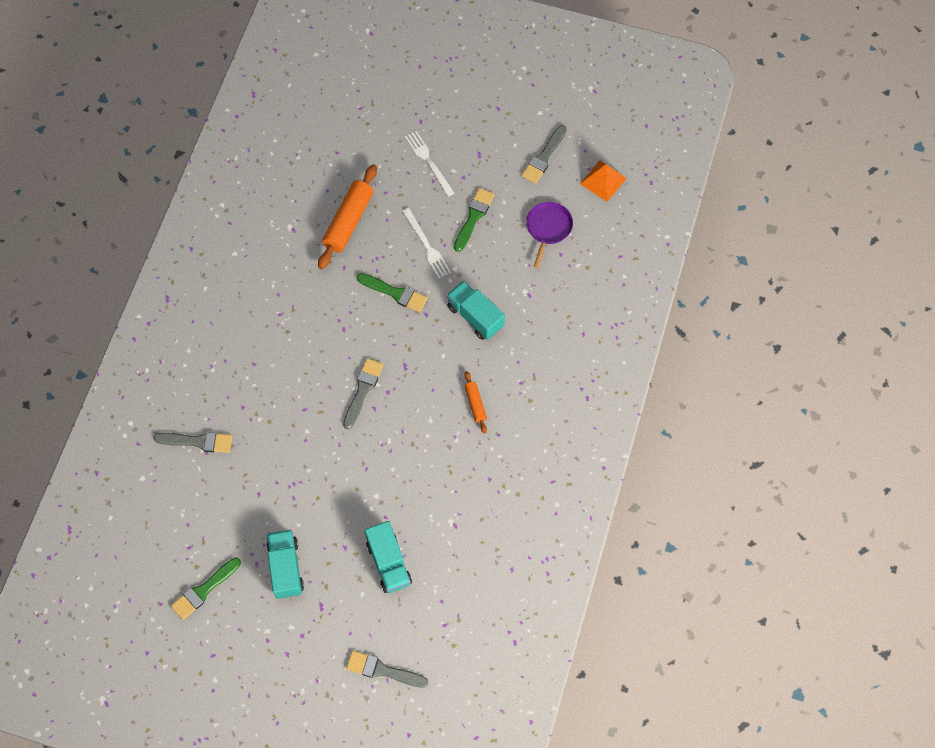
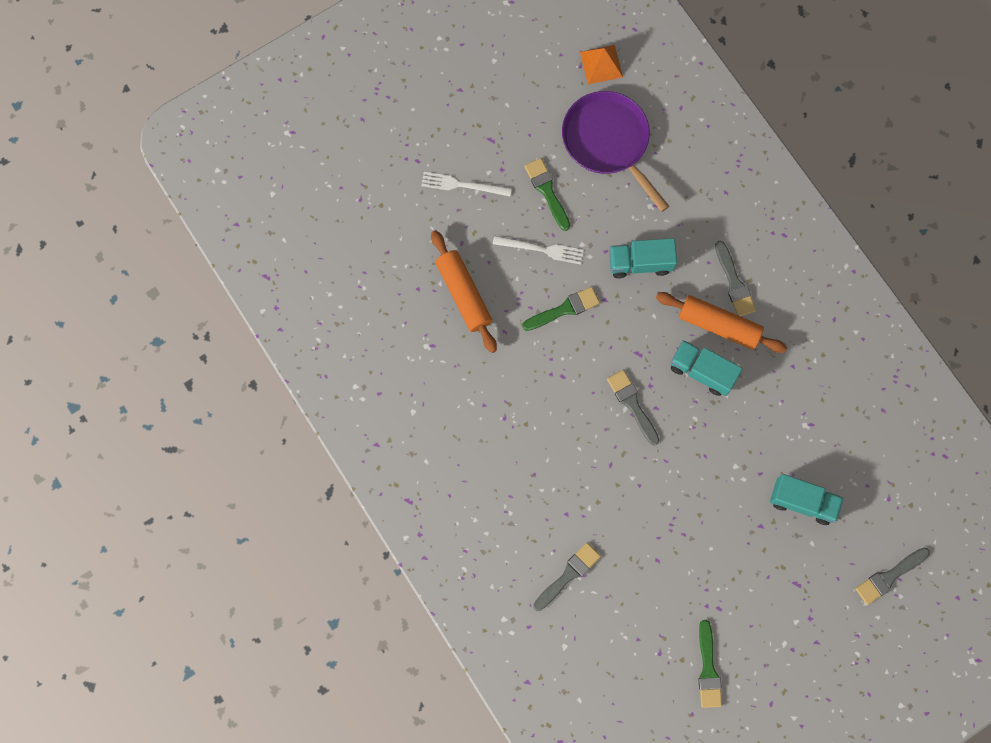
camera: 50 degrees left, 10 degrees up
turquoise truck [266,530,304,599] -> turquoise truck moved to [671,340,742,396]
orange rolling pin [464,371,487,434] -> orange rolling pin [656,292,787,353], size x1.93
grey brush [521,125,567,184] -> grey brush moved to [715,241,756,317]
purple pan [526,202,573,268] -> purple pan [562,91,669,212], size x1.75

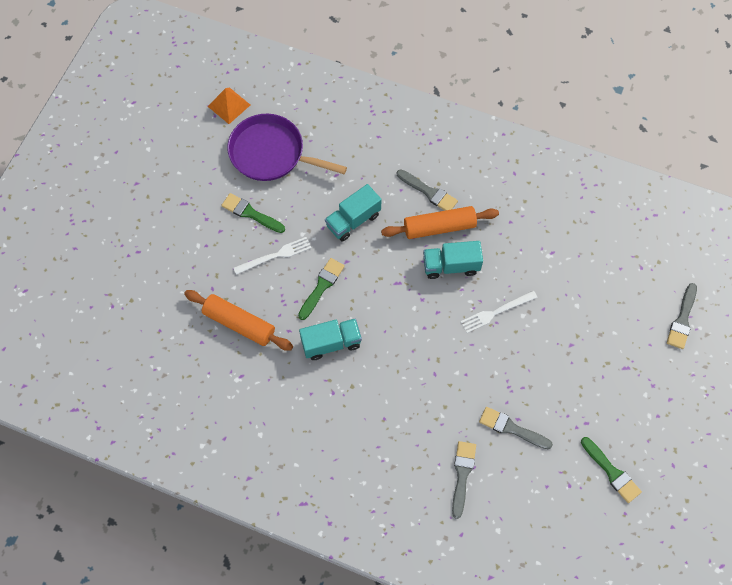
camera: 35 degrees left, 10 degrees down
white fork [421,172,512,196] -> white fork moved to [460,291,538,333]
grey brush [607,370,659,446] -> grey brush moved to [479,407,553,449]
turquoise truck [770,474,844,525] -> turquoise truck moved to [299,319,362,360]

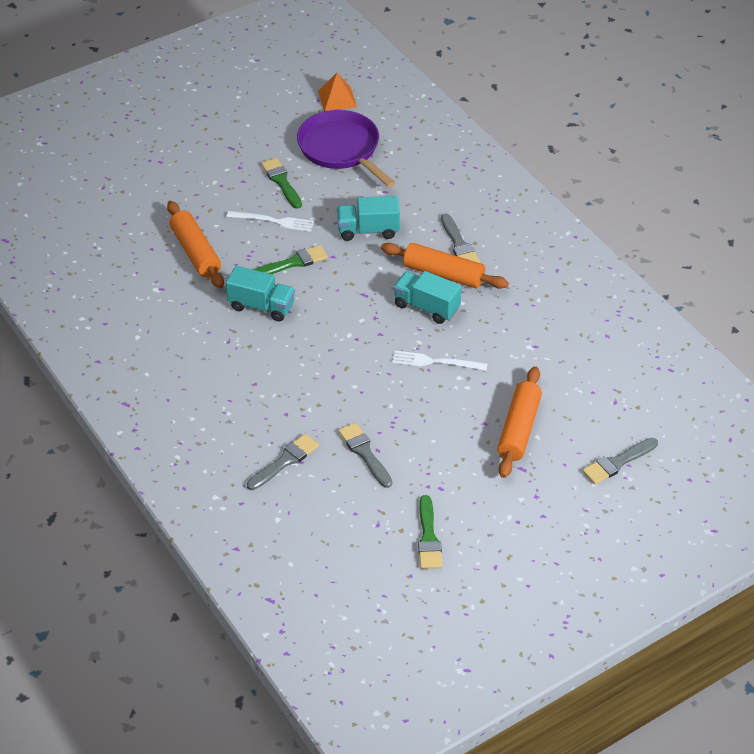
camera: 35 degrees right, 20 degrees down
none -> orange rolling pin [497,366,542,478]

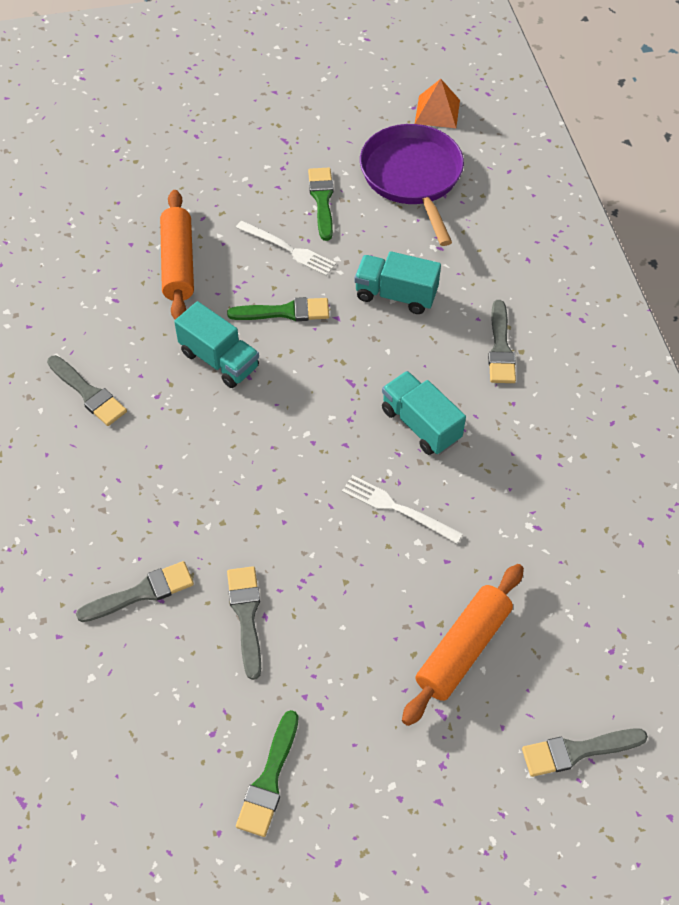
camera: 20 degrees right, 10 degrees up
orange rolling pin [381,243,509,289] -> none
none -> grey brush [47,355,127,426]

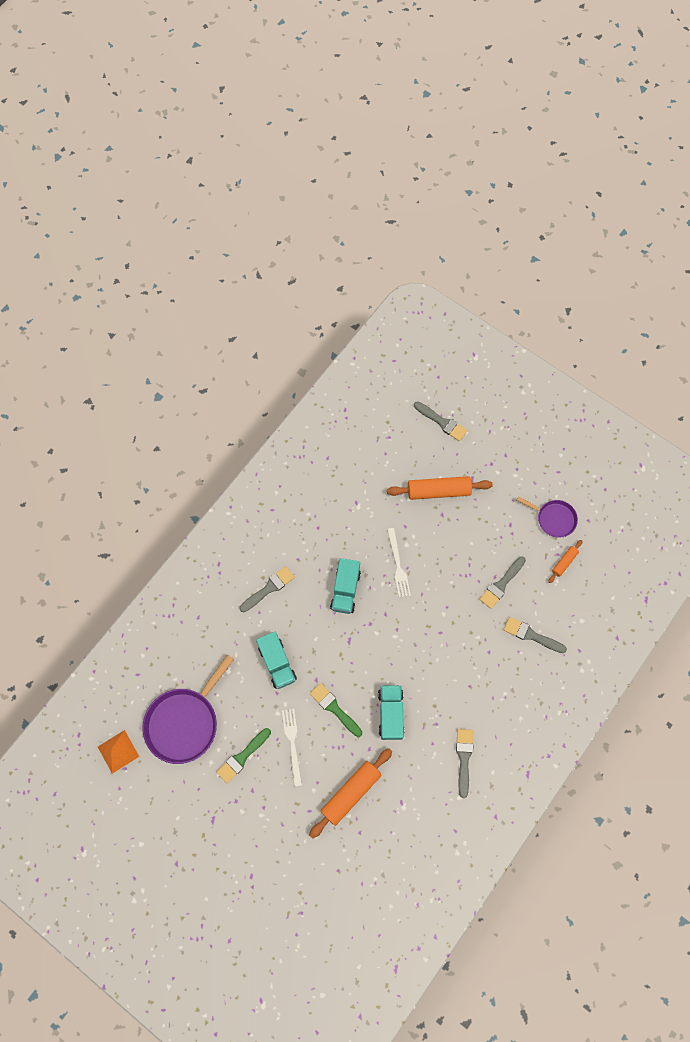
camera: 130 degrees left, 15 degrees up
green brush [236,710,299,837] -> purple pan [516,496,578,538]
none -> orange rolling pin [548,540,583,583]

